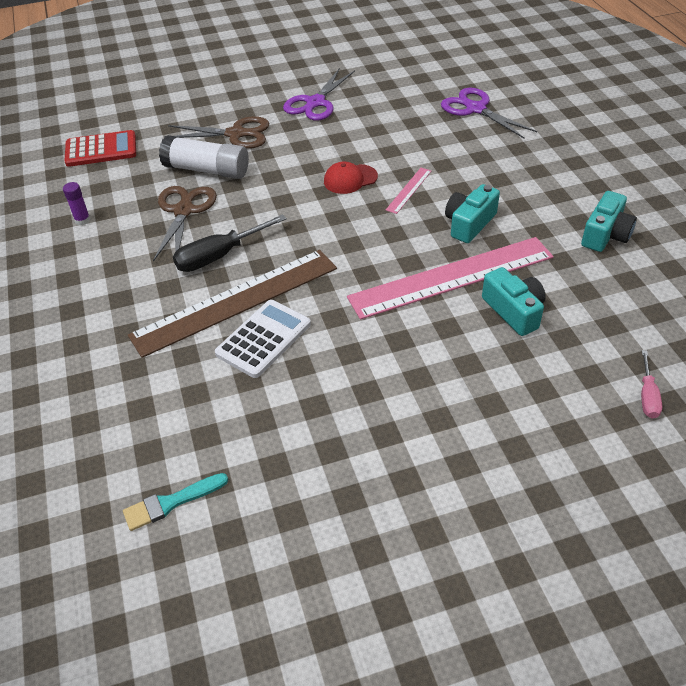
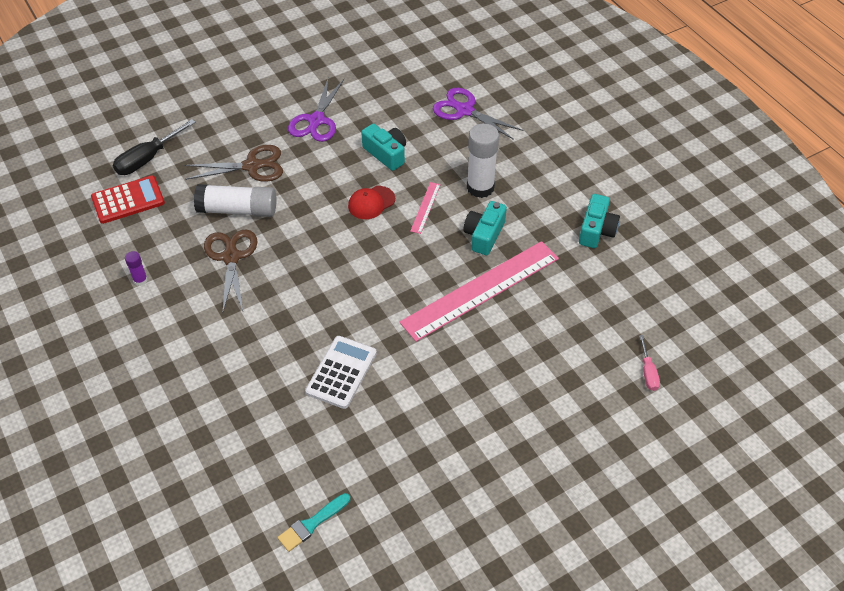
camera: 15 degrees left, 5 degrees up
brown ruler [128,250,337,358] -> none
black screwdriver [173,214,287,272] -> black screwdriver moved to [113,119,196,175]
turquoise camera [482,267,546,336] -> turquoise camera moved to [361,124,406,171]
none -> white glue stick [467,124,499,198]

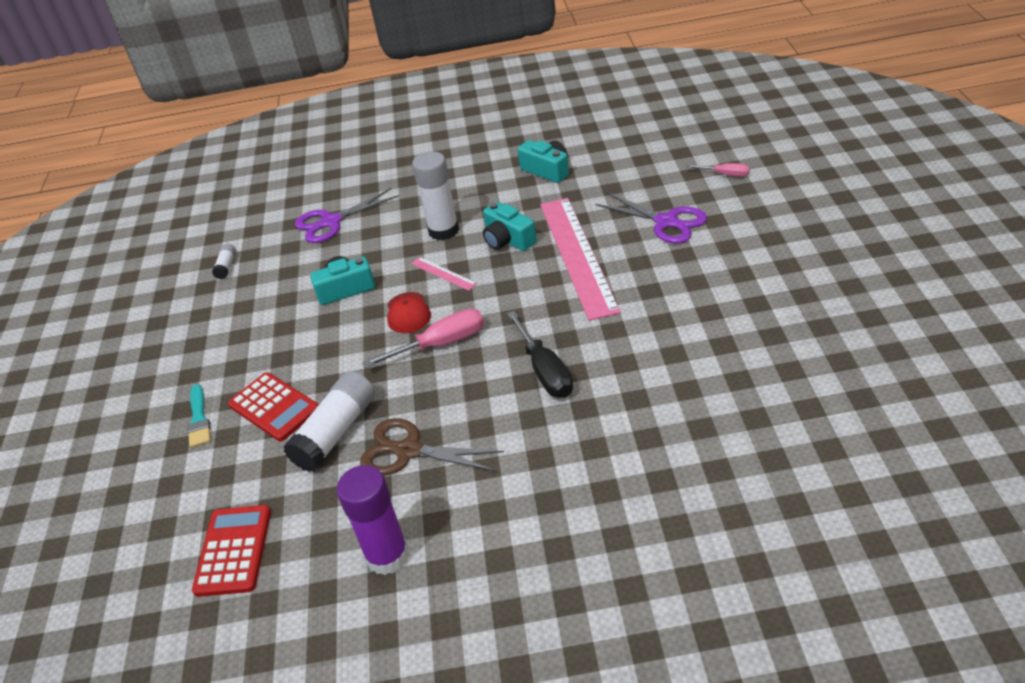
camera: 60 degrees left, 10 degrees down
black screwdriver [113,119,196,175] -> black screwdriver moved to [507,311,573,398]
purple glue stick [125,251,148,286] -> purple glue stick [336,465,409,575], size x2.12
brown scissors [185,145,283,182] -> red calculator [228,372,319,441]
turquoise brush [277,493,350,552] -> turquoise brush moved to [187,384,211,448]
purple scissors [288,79,344,142] -> purple scissors moved to [596,192,707,244]
white calculator [305,336,377,409] -> none
none -> white glue stick [212,244,236,279]
none -> pink screwdriver [362,309,484,368]

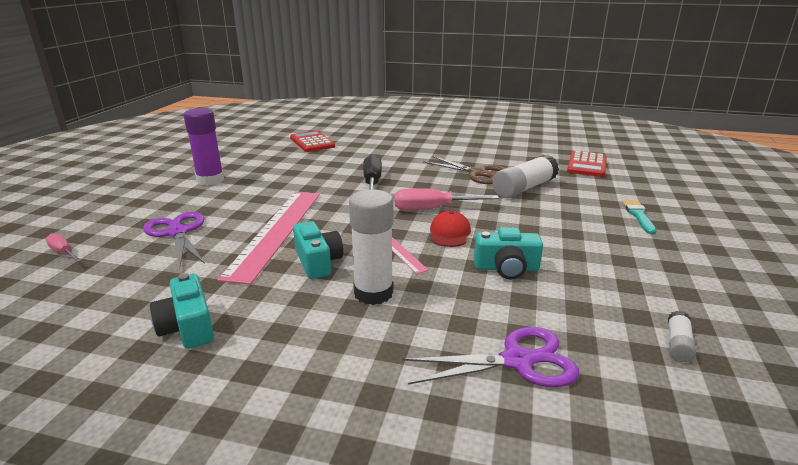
camera: 165 degrees left, 15 degrees down
red calculator [228,372,319,441] -> red calculator moved to [290,131,335,152]
purple glue stick [336,465,409,575] -> purple glue stick moved to [183,108,224,186]

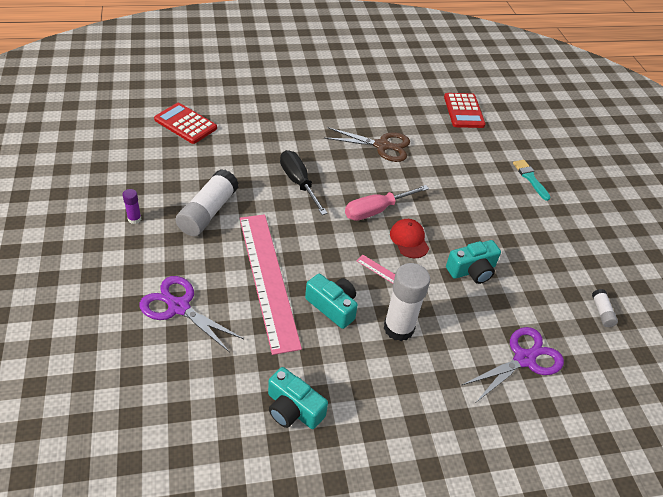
camera: 30 degrees left, 20 degrees up
pink screwdriver [46,233,82,262] -> none
purple glue stick [183,108,224,186] -> purple glue stick [122,189,142,224], size x0.47
white glue stick [492,155,559,198] -> white glue stick moved to [175,169,239,236]

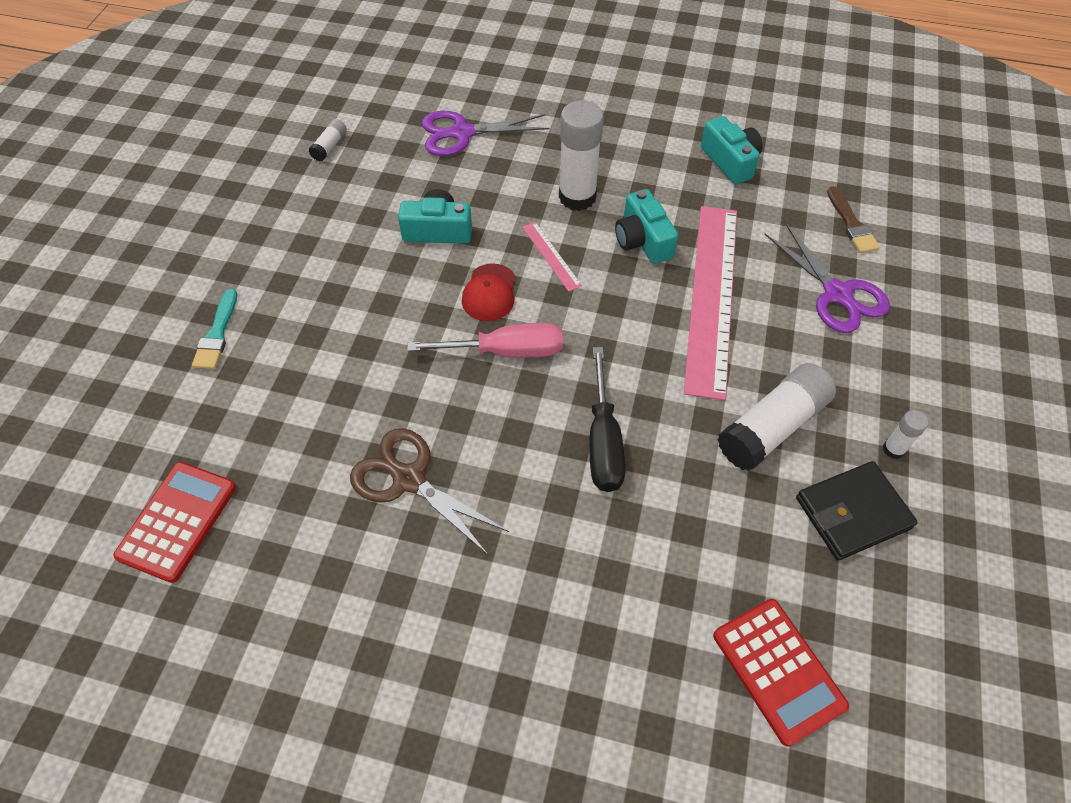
camera: 150 degrees left, 10 degrees up
purple glue stick [122,189,142,224] -> white glue stick [883,410,928,459]
none -> black wallet [796,461,918,560]
none -> brown brush [827,186,880,253]

